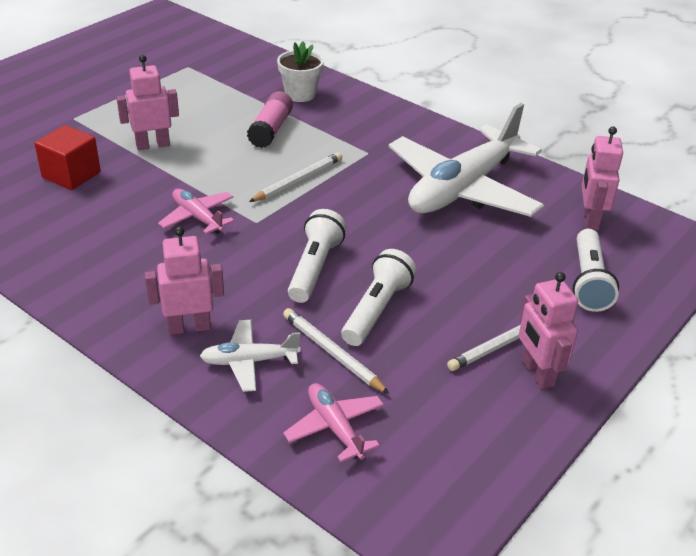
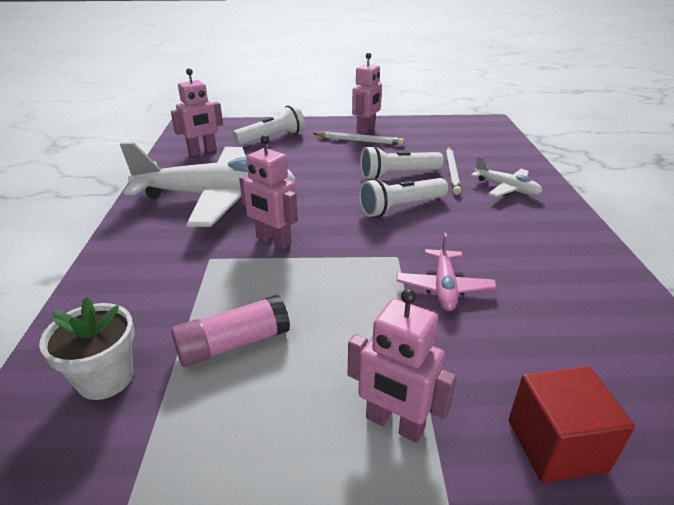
camera: 130 degrees left, 5 degrees down
pink robot [145,226,224,335] -> pink robot moved to [239,135,298,249]
white pencil [249,152,342,202] -> none
pink plane [283,383,384,462] -> none

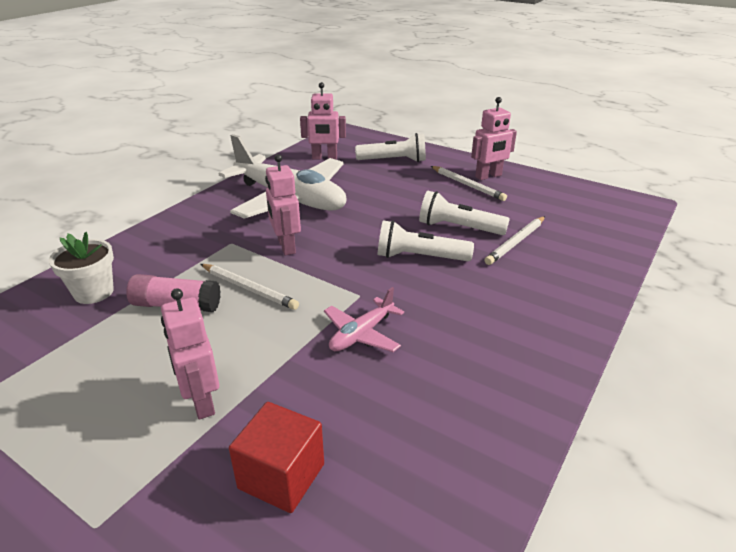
camera: 35 degrees right, 0 degrees up
white plane [471,156,543,197] -> none
none -> white pencil [200,264,299,310]

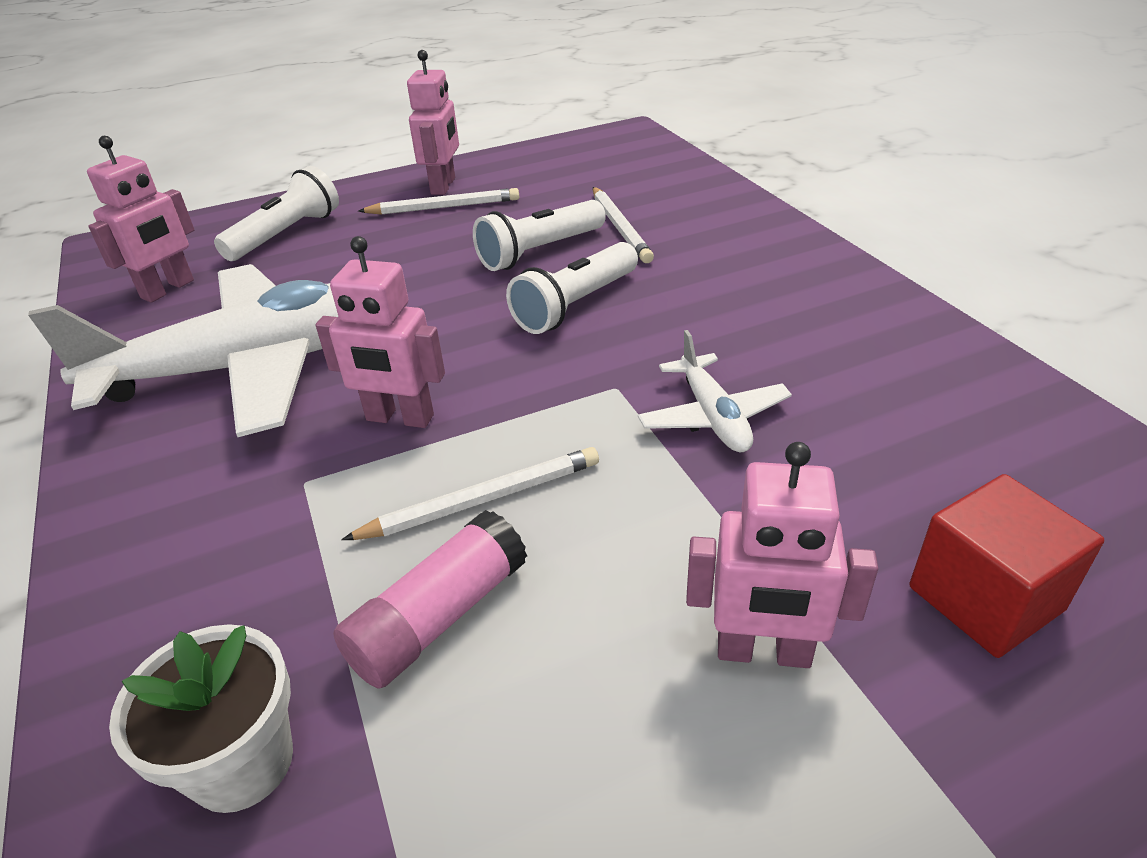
camera: 55 degrees left, 5 degrees up
pink plane [324,287,404,352] -> white plane [638,330,792,452]

